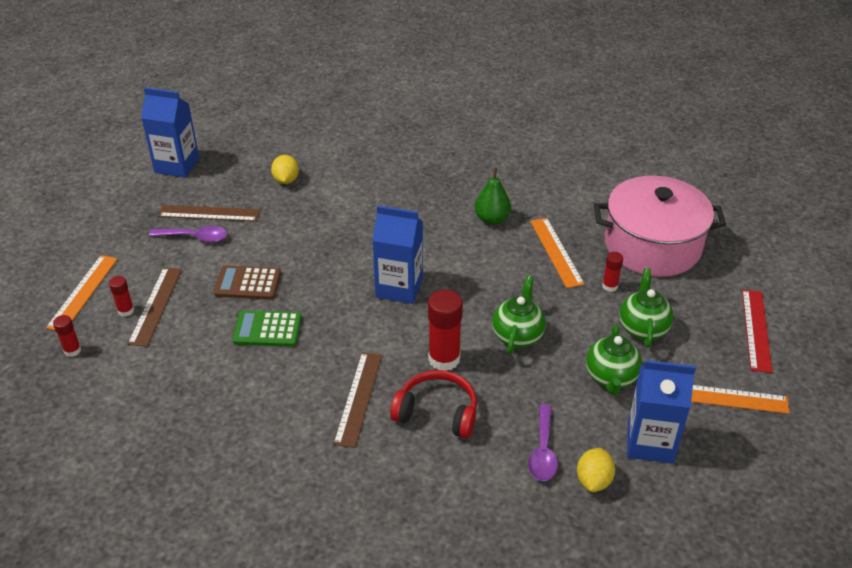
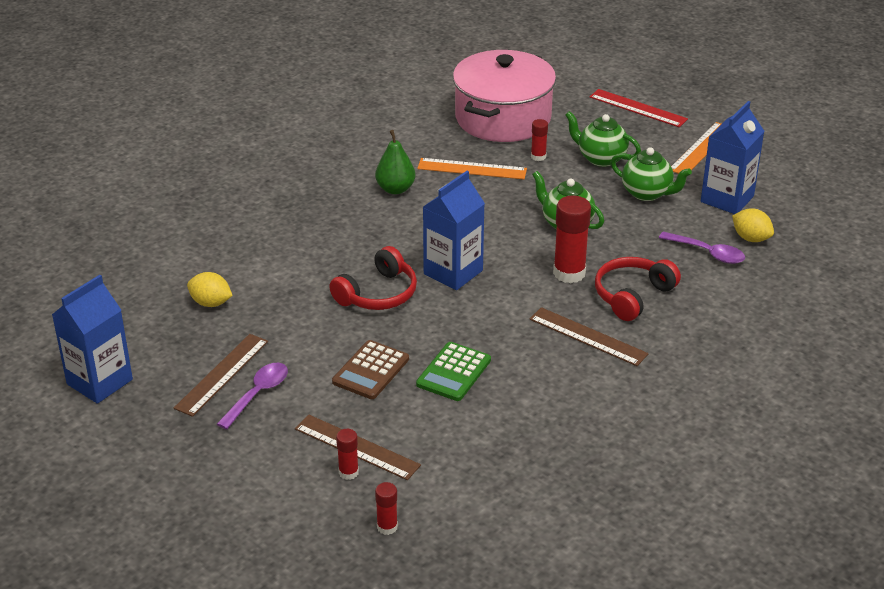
camera: 65 degrees left, 5 degrees down
orange ruler [46,255,118,330] -> none
none -> red headphones [329,246,417,310]

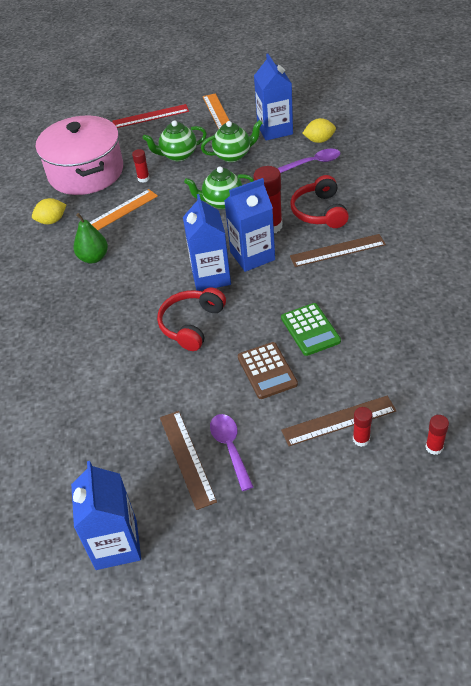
camera: 45 degrees left, 10 degrees up
yellow lemon [187,272,233,307] -> yellow lemon moved to [32,198,66,224]
red headphones [329,246,417,310] -> red headphones turned 150 degrees counterclockwise [157,287,226,351]
none -> blue carton [224,178,275,272]

